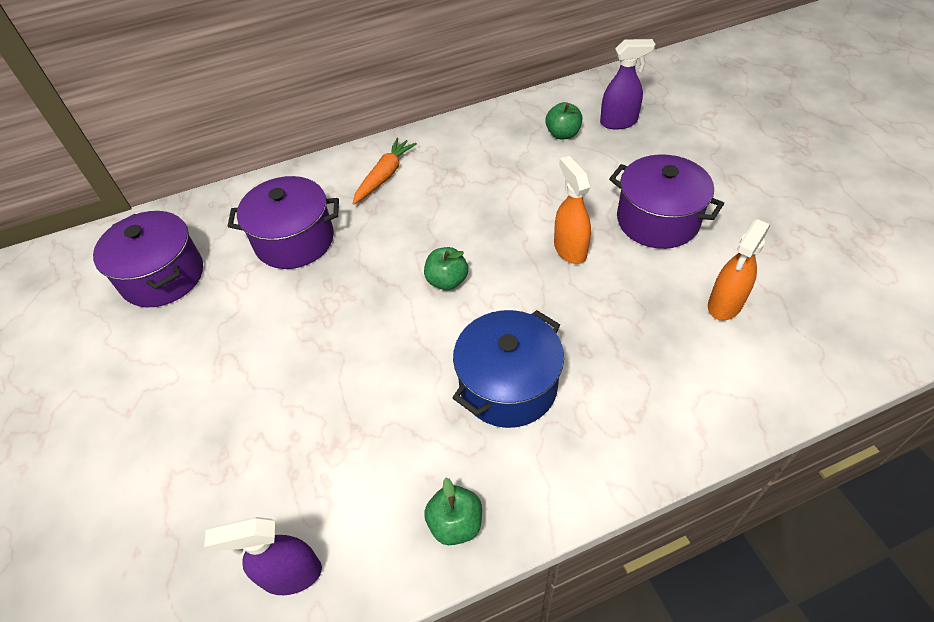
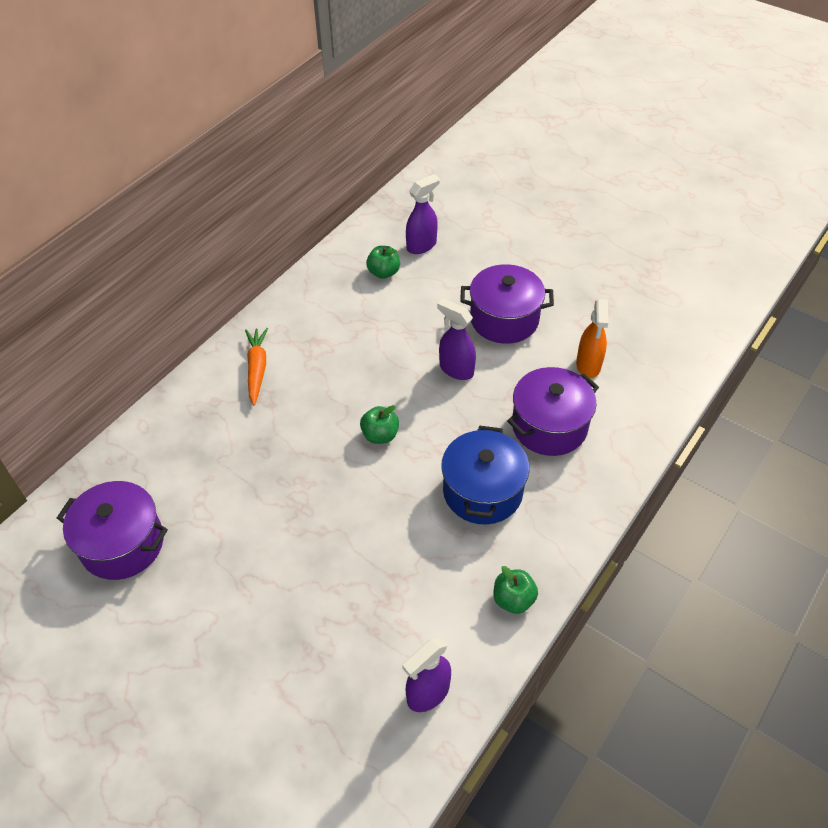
camera: 35 degrees left, 0 degrees up
purple pot [227,176,339,269] -> purple pot moved to [507,367,599,456]
orange spray bottle [554,156,591,264] -> purple spray bottle [437,298,476,380]

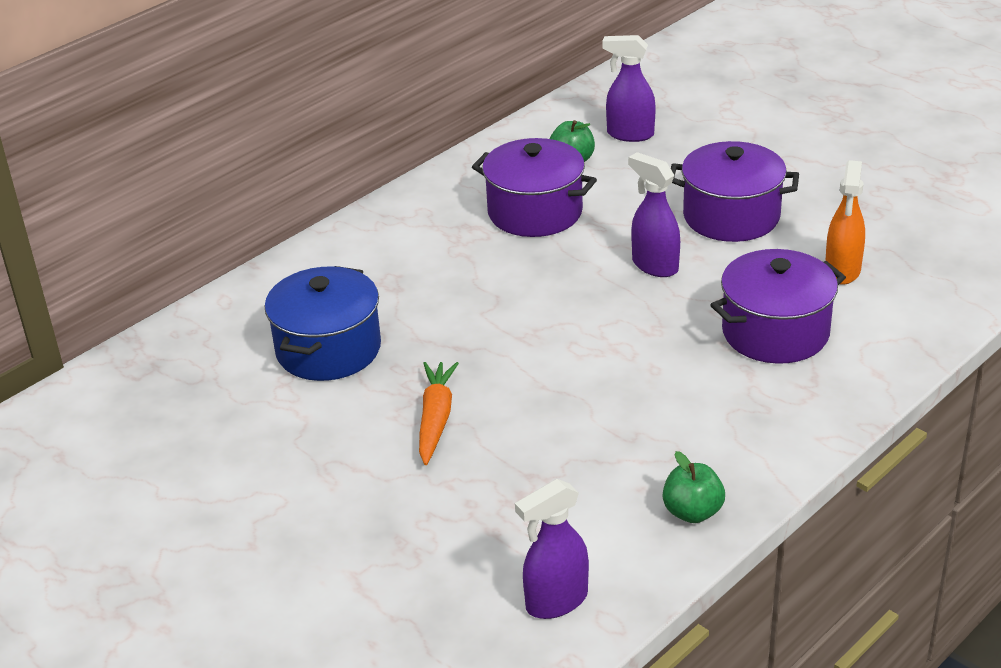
camera: 10 degrees right, 15 degrees down
purple pot [57,481,168,580] -> purple pot moved to [472,138,597,237]
orange carrot [245,328,268,405] -> orange carrot moved to [419,362,459,465]
green apple [360,405,399,444] -> none
purple spray bottle [406,174,440,254] -> purple spray bottle turned 135 degrees counterclockwise [602,35,656,142]
blue pot [441,426,529,524] -> blue pot moved to [265,266,381,381]

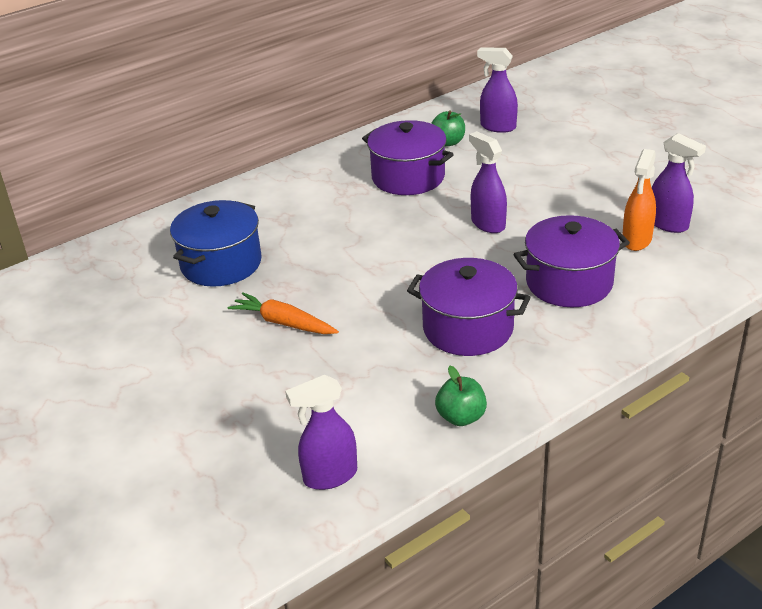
camera: 10 degrees right, 0 degrees up
orange carrot [419,362,459,465] -> orange carrot turned 75 degrees counterclockwise [227,292,339,334]
purple pot [671,141,799,242] -> purple pot moved to [407,258,531,356]
none -> purple spray bottle [652,133,706,233]

